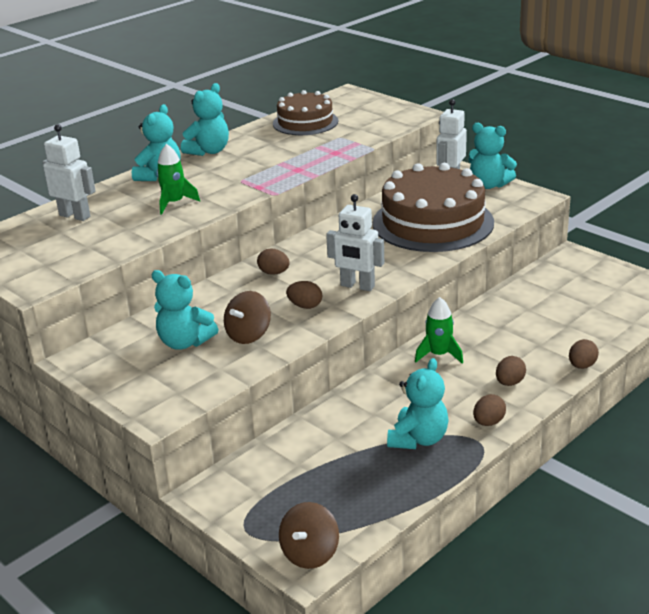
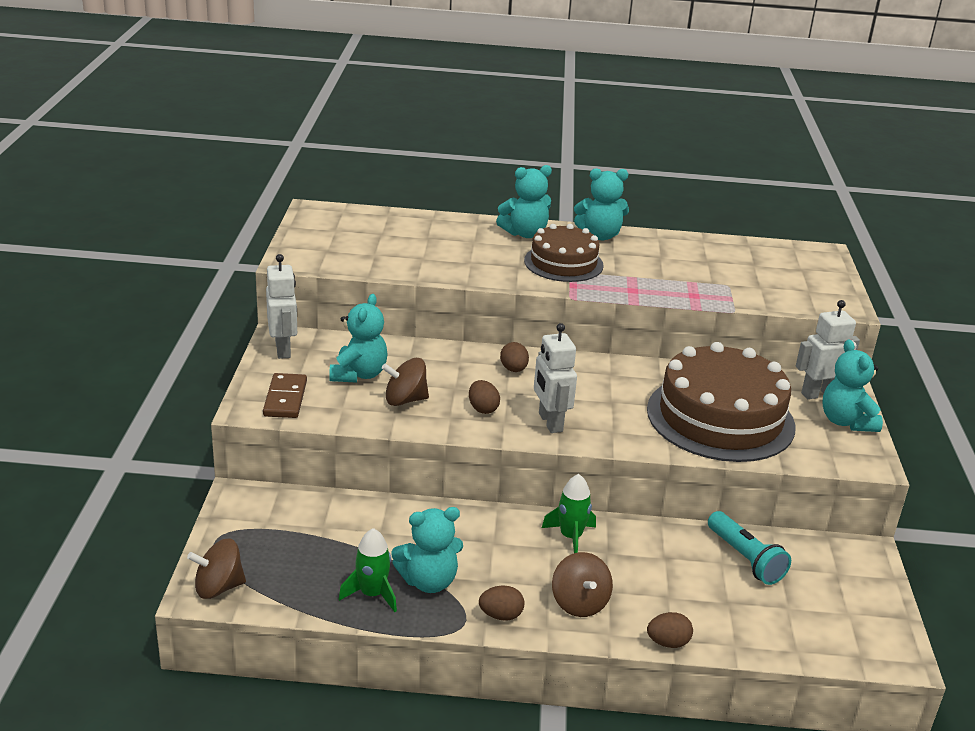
camera: 45 degrees right, 0 degrees up
white robot [43,124,96,221] -> white robot moved to [266,254,297,359]
turquoise teddy bear [151,270,219,350] -> turquoise teddy bear turned 150 degrees counterclockwise [329,294,388,383]
green rocket [156,144,200,214] -> green rocket moved to [339,528,397,612]
brown cake [273,90,338,135] -> brown cake moved to [524,224,604,282]
brown egg [496,356,526,386] -> brown spinning top [552,552,613,617]
none -> brown domino [263,373,307,418]
none -> turquoise flashlight [708,511,791,585]

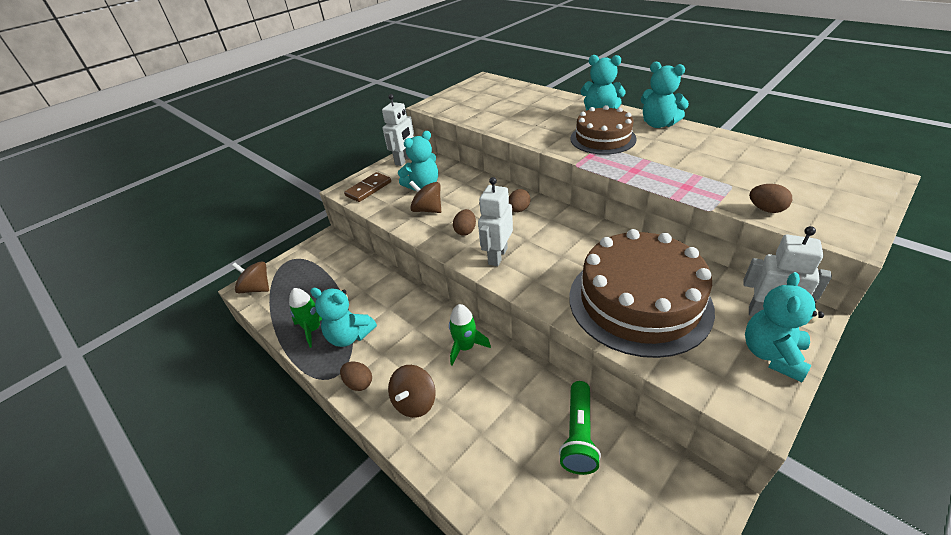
camera: 45 degrees right, 10 degrees up
brown egg [647,612,693,648] -> brown egg moved to [749,184,792,213]
turquoise flashlight [708,511,791,585] -> green flashlight [559,381,601,475]

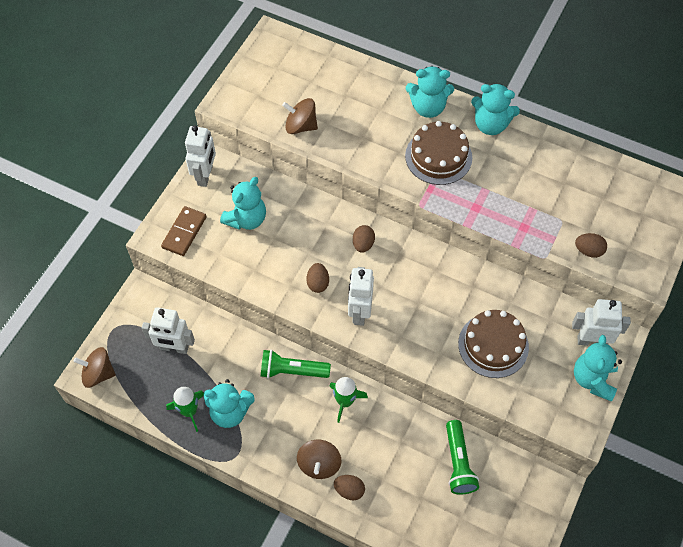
camera: 20 degrees left, 20 degrees up
brown egg [340,361,372,391] -> brown egg moved to [334,475,365,500]
brown spinning top [409,181,441,213] -> brown spinning top moved to [282,98,318,134]
brown cake [569,229,715,358] -> brown cake [458,310,529,378], size x0.60
none -> white robot [142,307,195,354]
none -> green flashlight [261,350,331,378]

